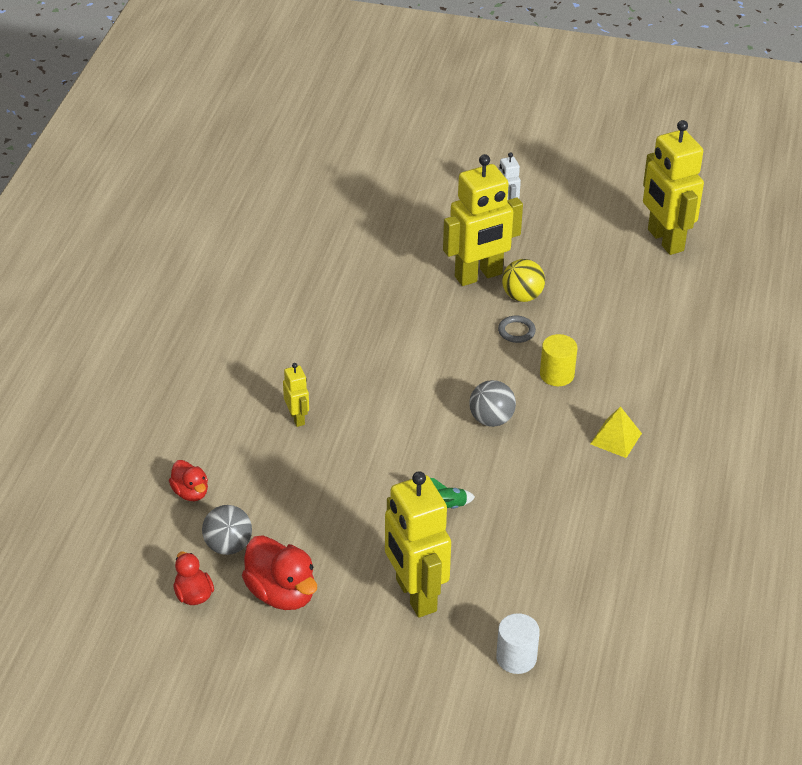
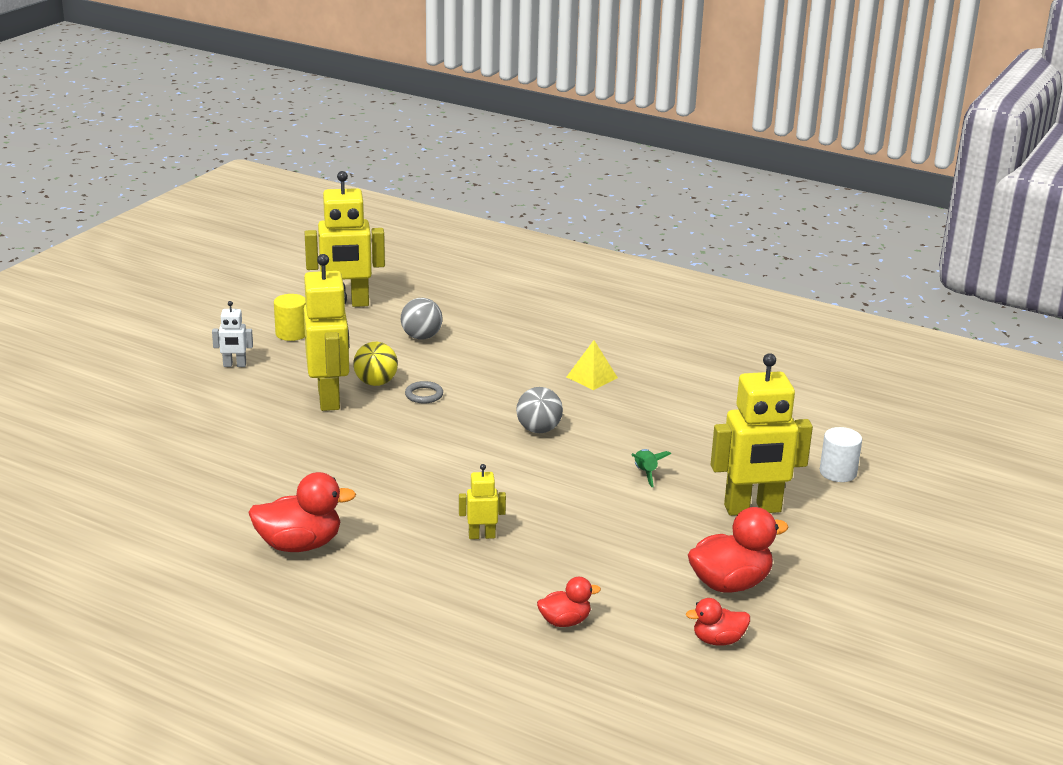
camera: 75 degrees left, 15 degrees down
grey ball [202,505,252,555] -> grey ball moved to [401,298,443,340]
yellow cylinder [540,334,577,386] -> yellow cylinder moved to [274,294,306,341]
none -> red duck [248,472,356,552]

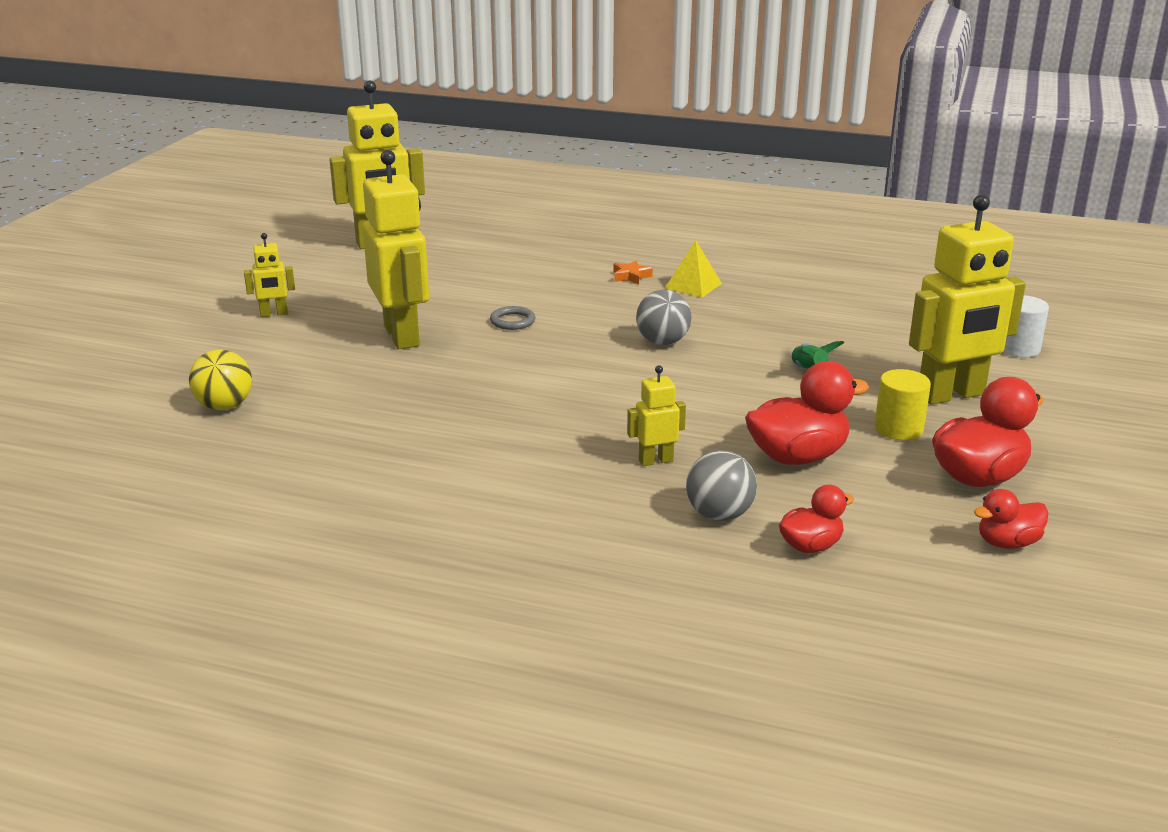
camera: 10 degrees left, 0 degrees up
white robot [212,301,253,367] -> yellow robot [244,233,295,317]
red duck [248,472,356,552] -> red duck moved to [745,361,869,465]
yellow cylinder [274,294,306,341] -> yellow cylinder moved to [875,369,931,440]
yellow ball [353,342,398,386] -> yellow ball moved to [189,349,252,410]
grey ball [401,298,443,340] -> grey ball moved to [686,450,757,521]
none -> orange star [613,260,653,285]

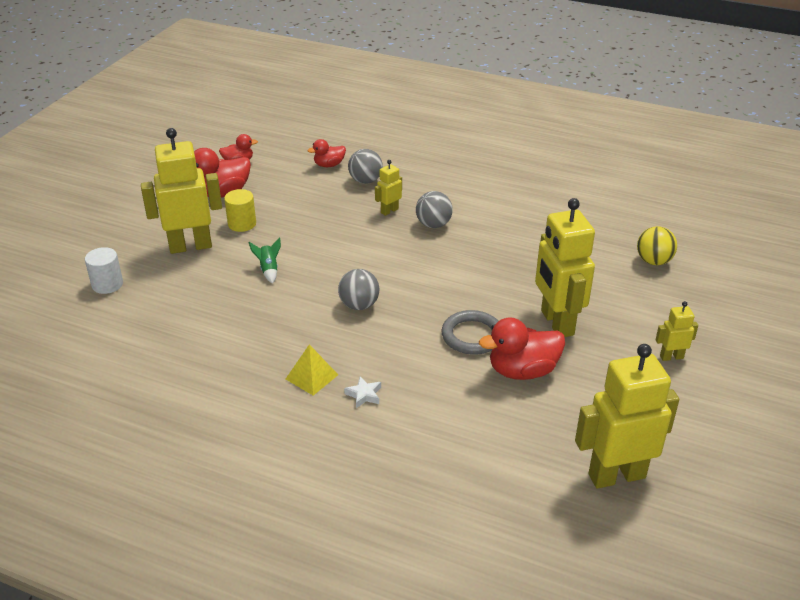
camera: 175 degrees left, 10 degrees up
grey ring [490,306,535,330] -> grey ring [441,310,498,355], size x1.70
orange star [613,260,653,285] -> white star [344,377,381,408]
yellow robot [627,365,686,466] -> yellow robot turned 150 degrees clockwise [375,160,402,216]
red duck [745,361,869,465] -> red duck moved to [479,317,565,380]
none -> grey ball [416,191,453,228]

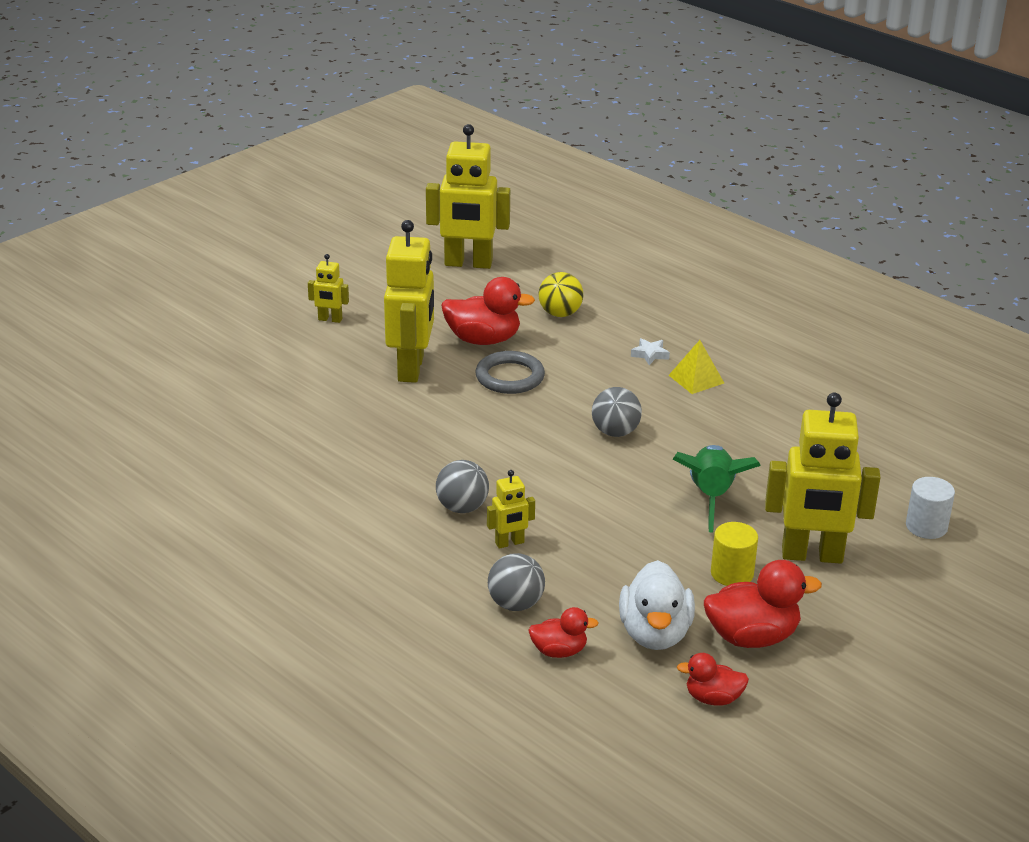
camera: 160 degrees left, 5 degrees down
green rocket [249,237,281,284] -> green rocket [672,445,761,533], size x1.99
yellow ball [637,226,677,265] -> yellow ball moved to [539,272,583,317]
none -> white duck [619,560,695,650]

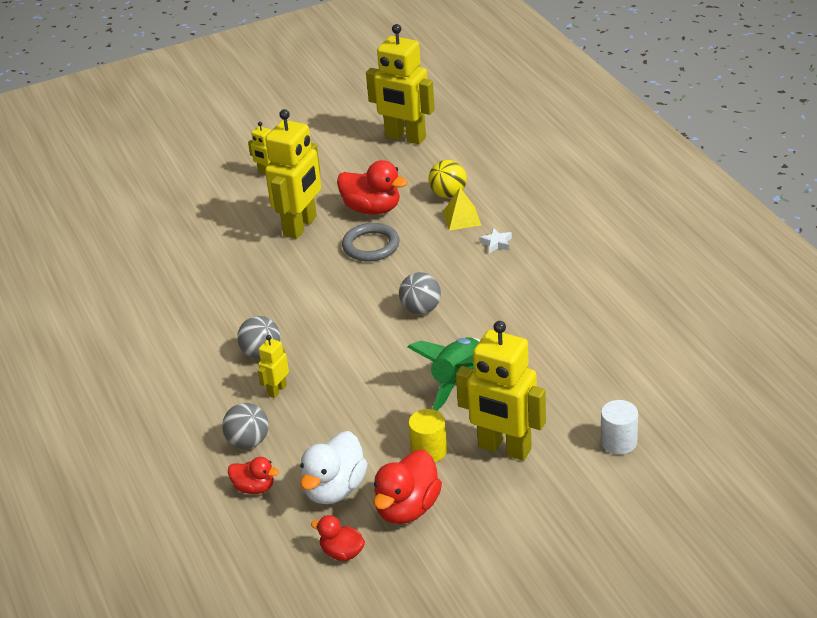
camera: 25 degrees right, 5 degrees up
yellow robot [487,470,535,549] -> yellow robot turned 120 degrees clockwise [258,335,289,398]
yellow pyramid [669,340,724,394] -> yellow pyramid moved to [443,188,481,231]
red duck [704,560,822,648] -> red duck turned 105 degrees clockwise [373,450,442,524]

